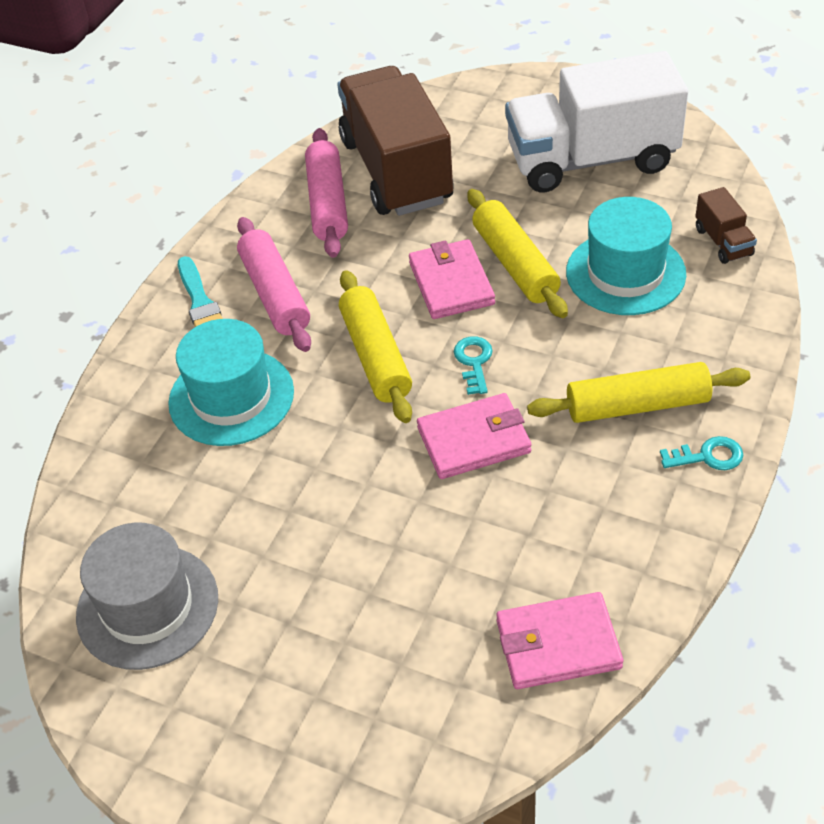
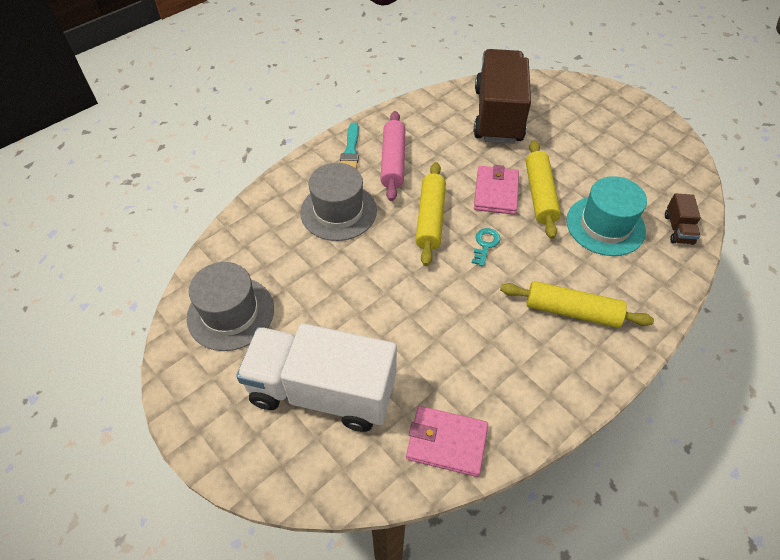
camera: 20 degrees right, 5 degrees up
turquoise hat [168,319,294,446] -> grey hat [300,163,377,241]
pink rolling pin [305,128,348,258] -> none
pink wallet [417,393,531,479] -> none
white truck [505,51,688,192] -> white truck moved to [236,323,397,432]
turquoise key [660,436,743,470] -> none

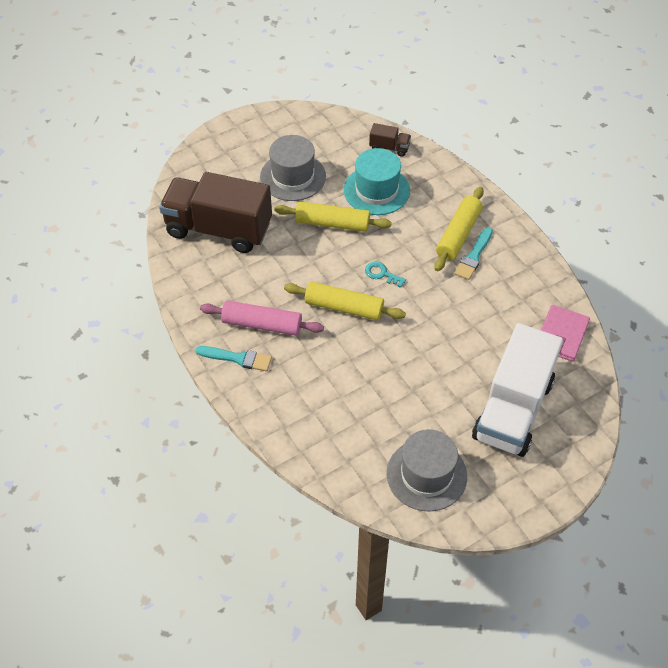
camera: 80 degrees left, 0 degrees up
grey hat [300,163,377,241] -> grey hat moved to [260,135,326,201]
pink wallet [474,165,519,215] -> none
none -> turquoise brush [454,227,493,280]

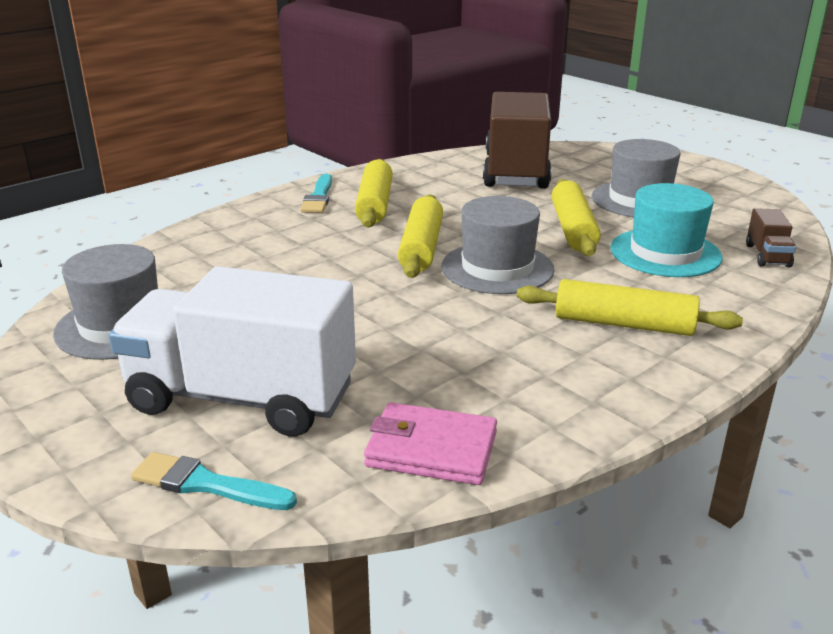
camera: 80 degrees right, 25 degrees down
pink rolling pin [200,300,324,336] -> yellow rolling pin [355,159,393,227]
turquoise key [365,262,406,288] -> grey hat [441,196,554,294]
turquoise brush [454,227,493,280] -> turquoise brush moved to [131,452,297,510]

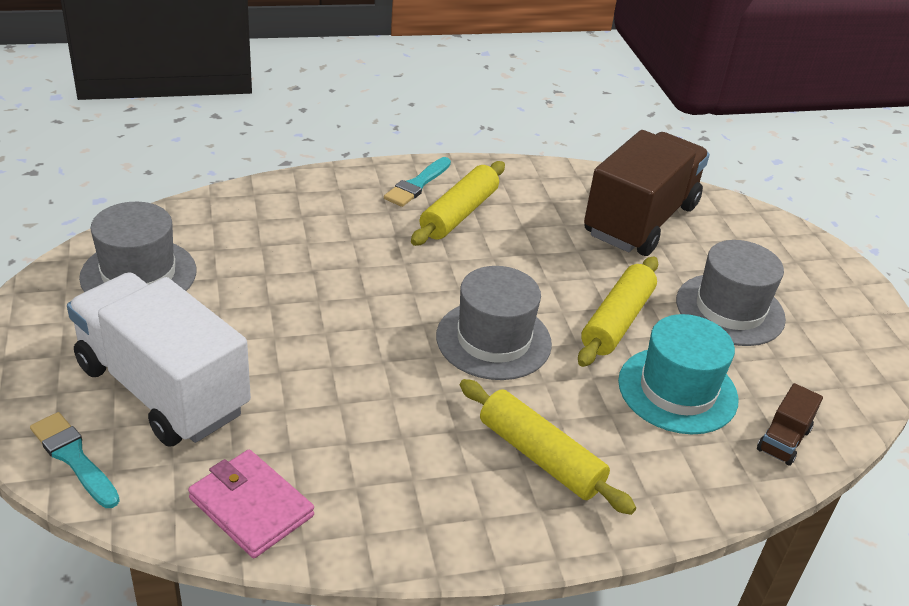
camera: 25 degrees right, 10 degrees up
yellow rolling pin [398,194,443,278] -> none

